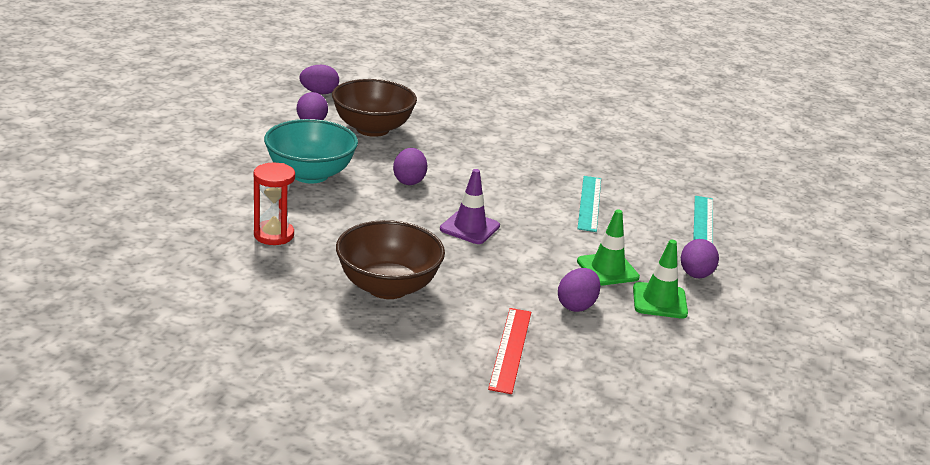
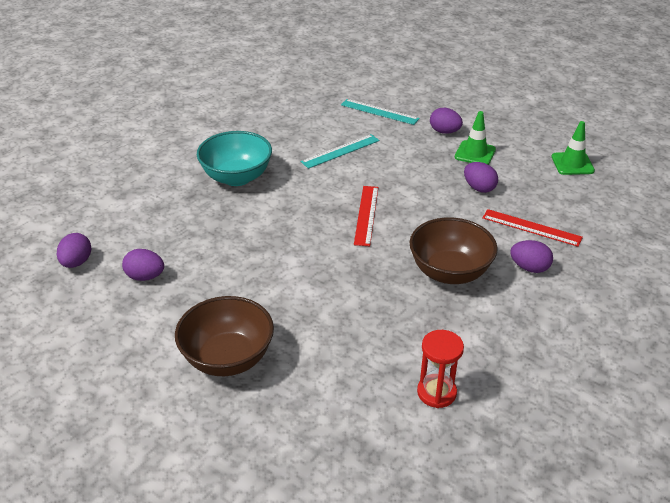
camera: 70 degrees left, 10 degrees up
red hourglass [253,163,295,245] -> red hourglass moved to [417,330,464,408]
turquoise bowl [264,119,358,183] -> turquoise bowl moved to [197,131,272,186]
brown bowl [332,79,417,137] -> brown bowl moved to [175,296,274,376]
purple egg [393,148,427,185] -> purple egg moved to [510,240,553,273]
purple traffic cone [440,169,500,244] -> red ruler [354,186,378,246]
turquoise ruler [577,176,601,232] -> turquoise ruler turned 60 degrees counterclockwise [301,134,380,169]
green traffic cone [577,209,640,286] -> green traffic cone moved to [551,121,595,175]

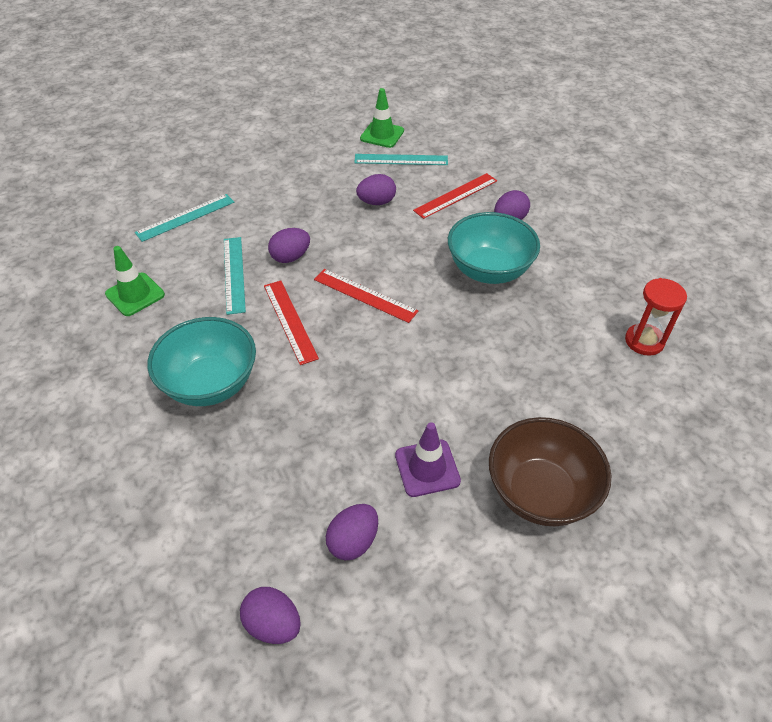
camera: 65 degrees left, 10 degrees up
brown bowl [409,217,497,284] -> turquoise bowl [448,212,540,284]
purple egg [430,108,463,134] -> purple egg moved to [268,228,310,263]
green traffic cone [455,111,496,165] -> green traffic cone moved to [105,246,165,316]
none -> red ruler [264,281,319,365]
none -> turquoise ruler [354,154,448,165]
none -> purple traffic cone [395,422,461,497]

